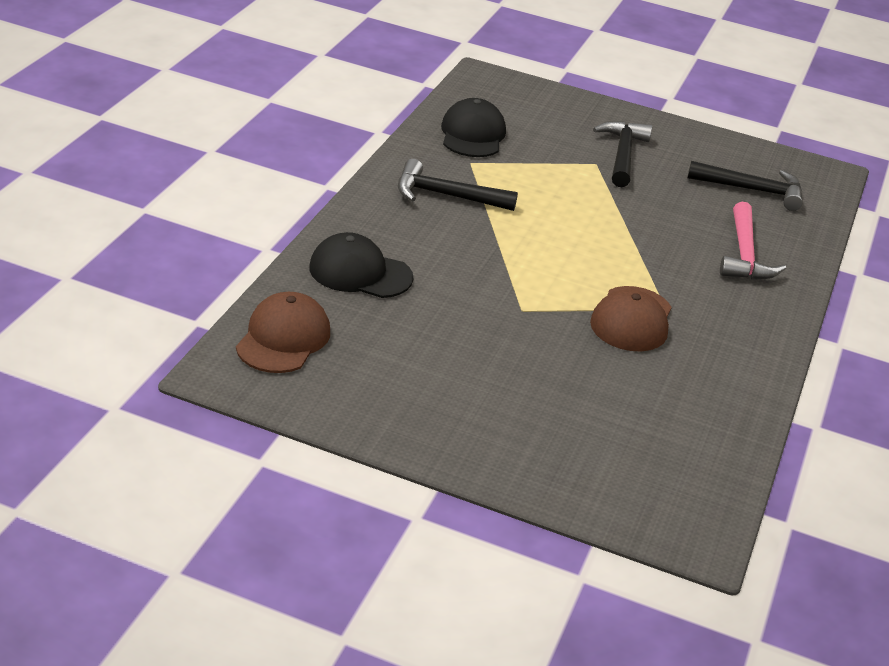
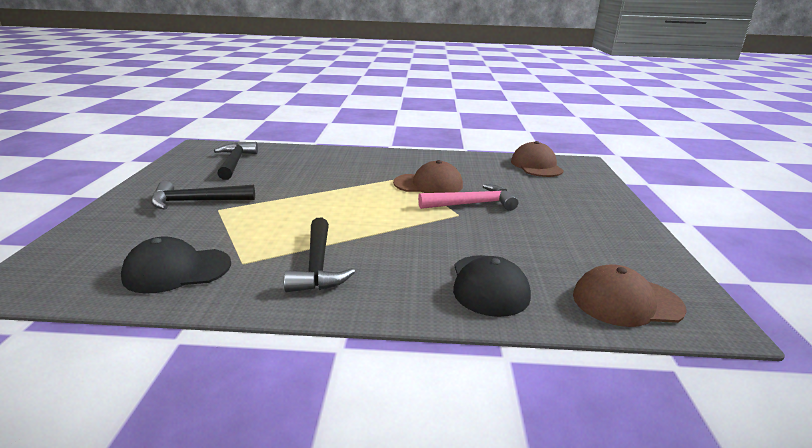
camera: 105 degrees left, 10 degrees down
pink hammer [720,202,786,280] -> pink hammer moved to [418,184,518,211]
none -> brown cap [511,141,564,177]

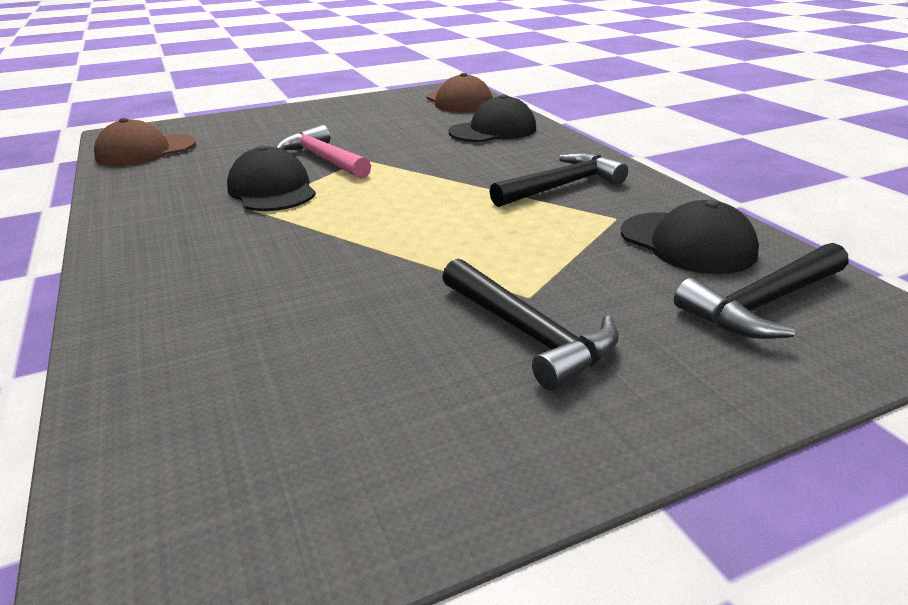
camera: 115 degrees left, 5 degrees up
black hammer [214,142,258,180] -> black hammer moved to [674,243,848,339]
brown cap [393,160,463,193] -> black cap [227,145,316,211]

